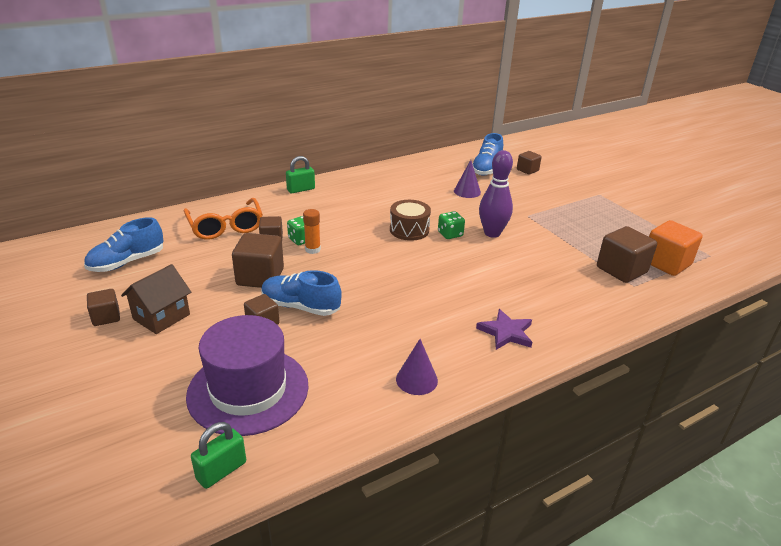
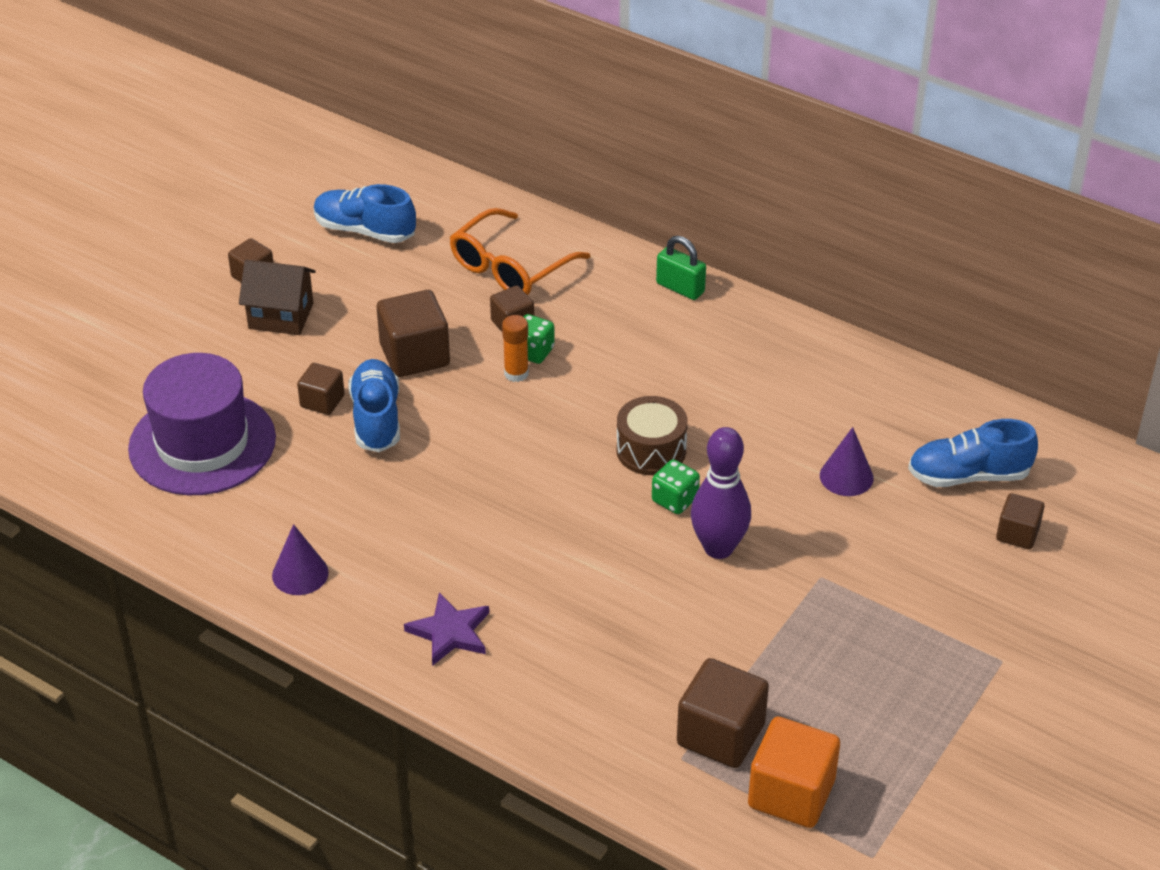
camera: 65 degrees right, 10 degrees up
green padlock [191,422,246,489] -> none

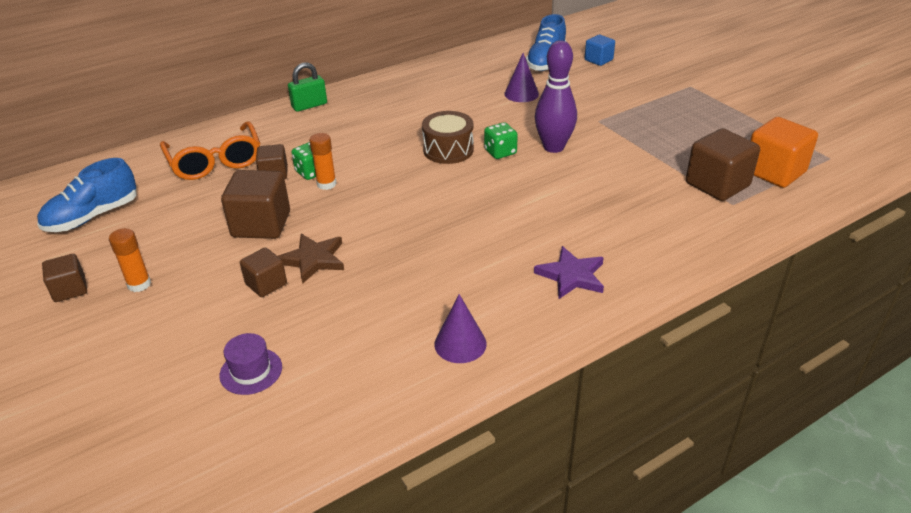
camera: 65 degrees left, 5 degrees down
purple hat [128,353,276,495] -> purple hat [219,333,282,395], size x0.42
brown house [239,260,316,335] -> orange glue stick [109,228,151,292]
blue shoe [349,359,400,452] -> brown star [278,234,344,284]
brown cube [996,493,1045,549] -> blue cube [585,35,615,66]

